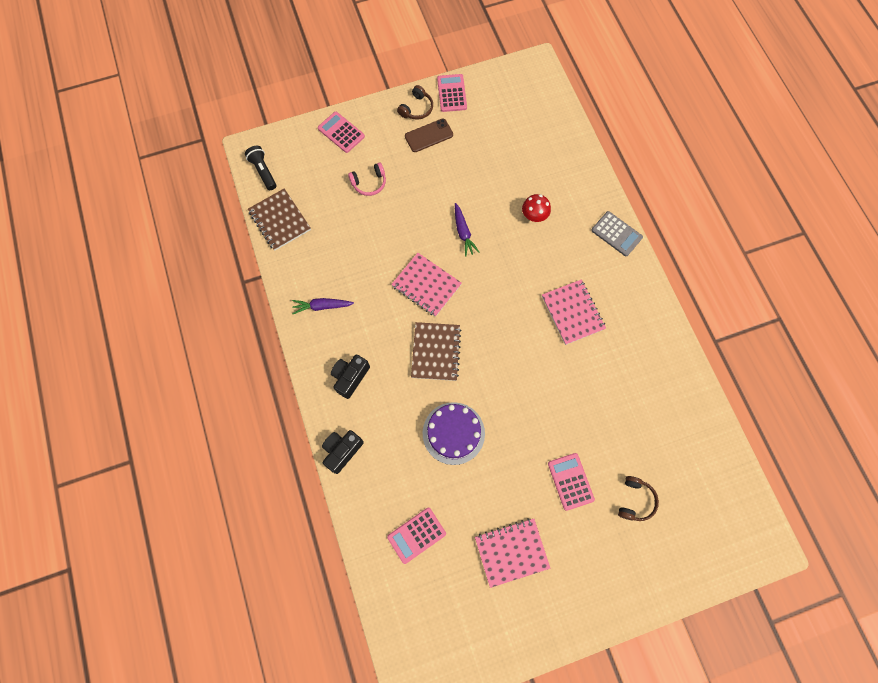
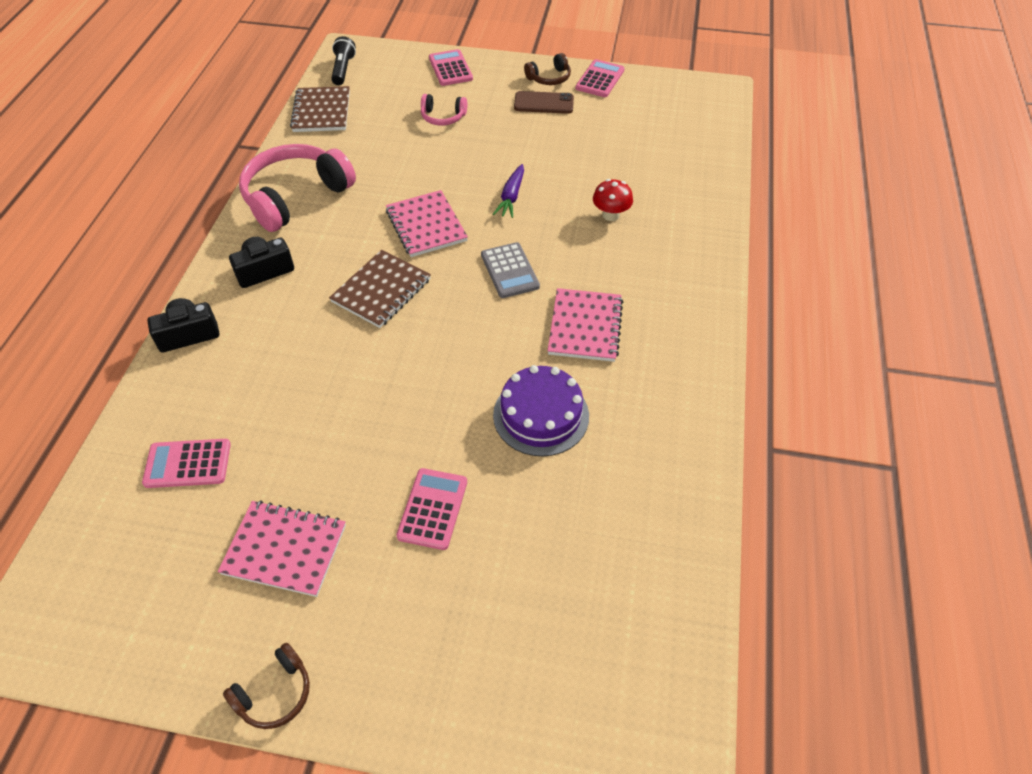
camera: 30 degrees right, 20 degrees down
purple carrot [292,298,354,314] -> pink headphones [239,144,356,232]
purple cake [423,402,485,465] -> purple cake moved to [493,365,589,456]
grey calculator [591,211,643,256] -> grey calculator moved to [481,242,540,298]
brown headphones [618,476,659,521] -> brown headphones moved to [223,643,310,729]

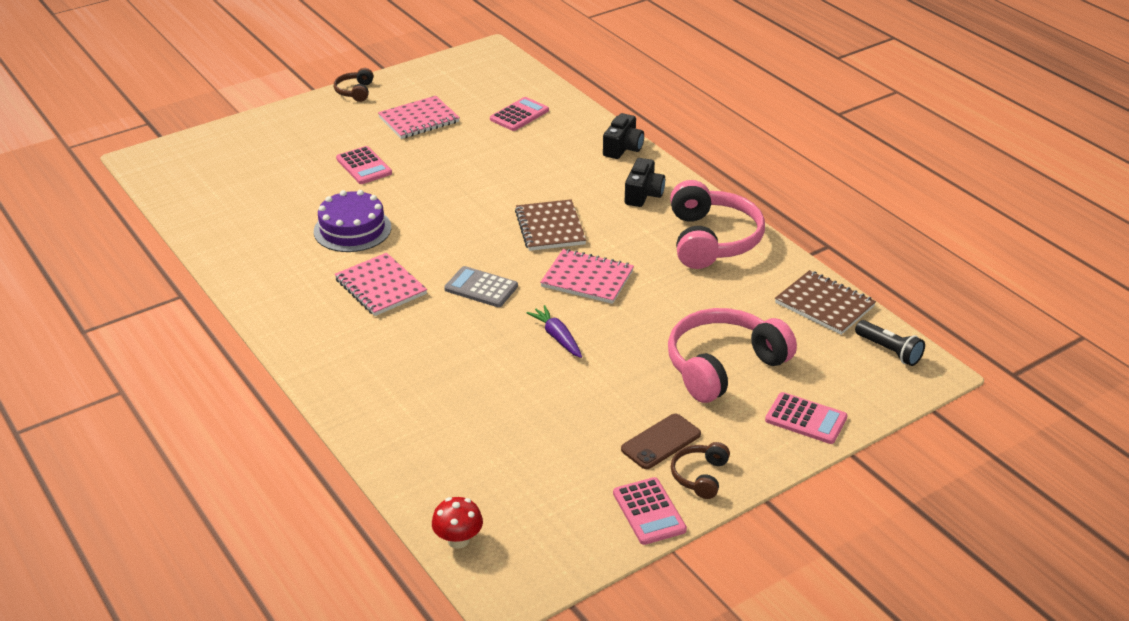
camera: 135 degrees right, 15 degrees down
pink headphones [421,94,467,126] -> pink headphones [668,308,797,403], size x2.09
red mushroom [593,179,633,221] -> red mushroom moved to [432,497,483,549]

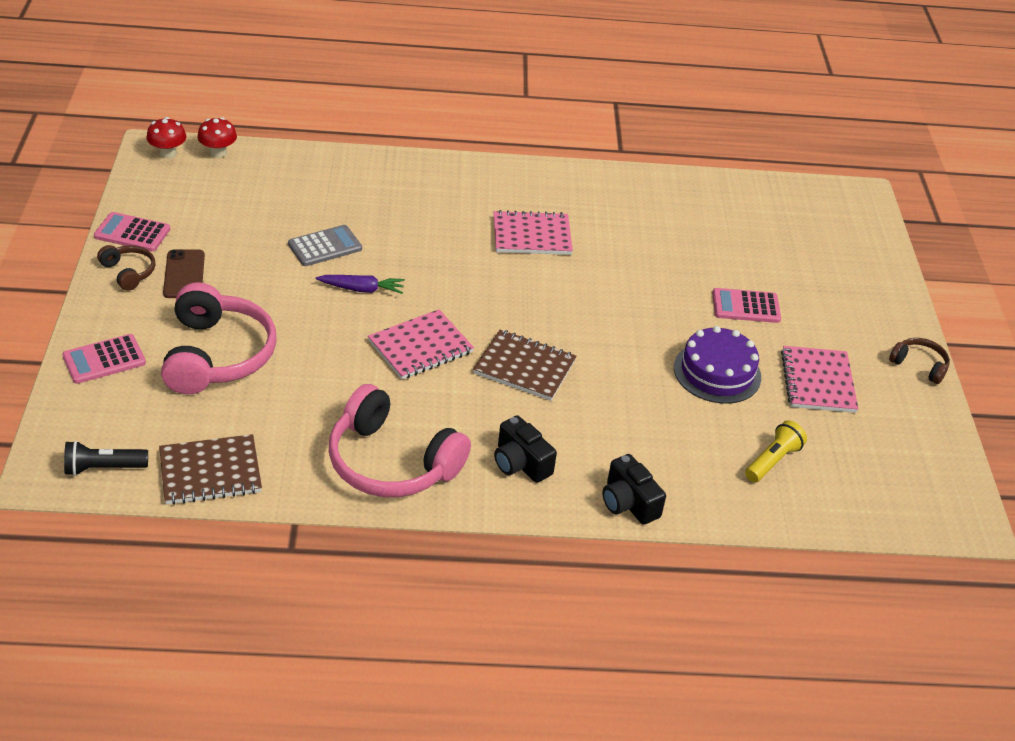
camera: 120 degrees right, 5 degrees up
purple cake [314,190,391,252] -> purple cake moved to [674,326,761,404]
grey calculator [444,266,518,307] -> grey calculator moved to [288,225,362,266]
pink calculator [490,97,549,131] -> yellow flashlight [745,420,807,482]
none -> red mushroom [146,117,186,158]

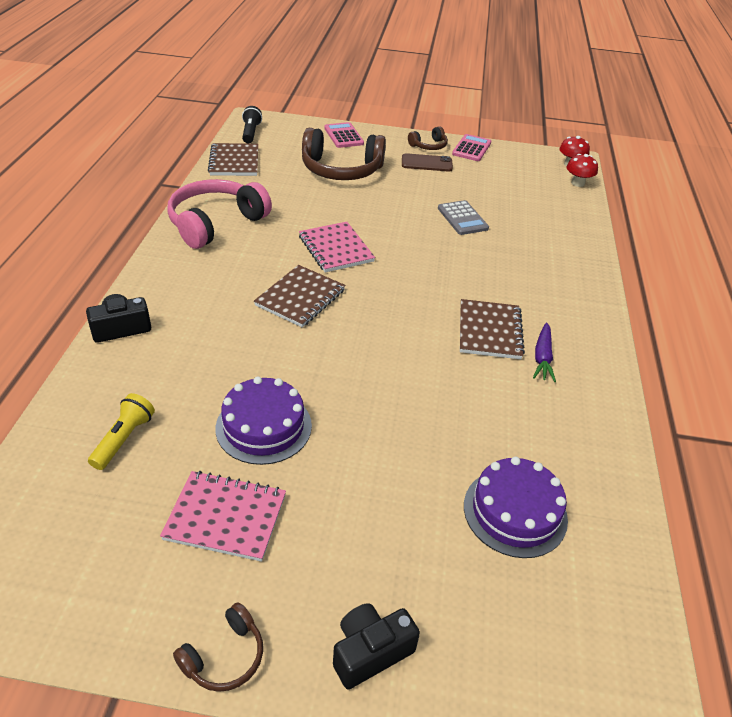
camera: 100 degrees right, 0 degrees up
pink headphones [161,282,277,394] -> brown headphones [302,128,386,180]
purple carrot [316,275,405,294] -> purple carrot moved to [533,322,556,382]
pink notebook [493,210,573,255] -> brown notebook [460,299,525,359]
black camera [494,415,557,483] -> black camera moved to [333,603,420,689]
pink calculator [712,288,781,323] -> none
yellow flashlight [745,420,807,482] -> yellow flashlight turned 120 degrees counterclockwise [88,393,155,470]
none -> purple cake [464,456,568,558]

